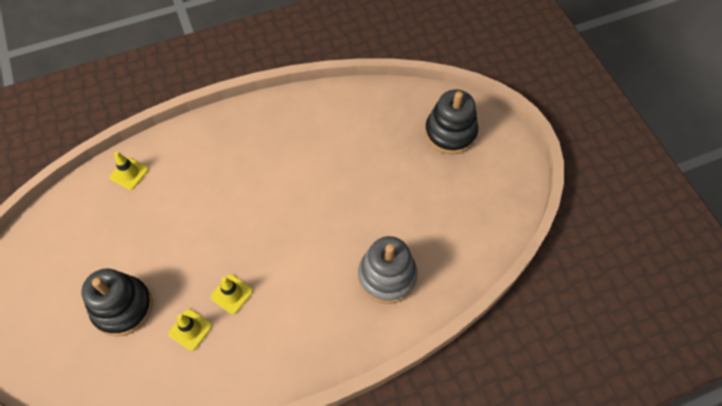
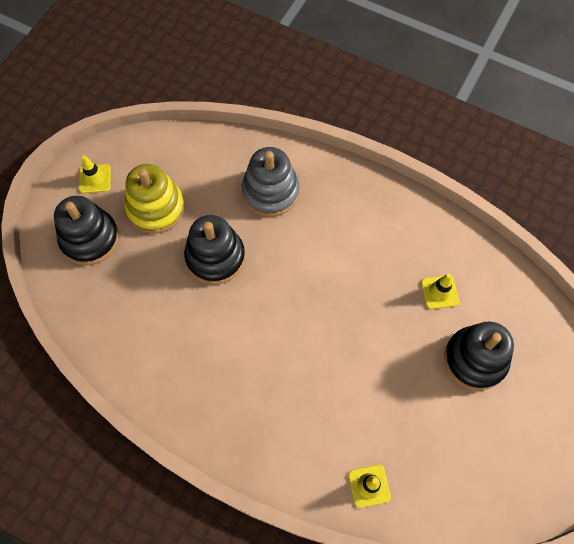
camera: 130 degrees left, 5 degrees up
yellow traffic cone [211,274,253,314] -> yellow traffic cone moved to [79,155,111,193]
none -> yellow stacking toy [125,164,184,234]
none -> black stacking toy [184,215,245,284]

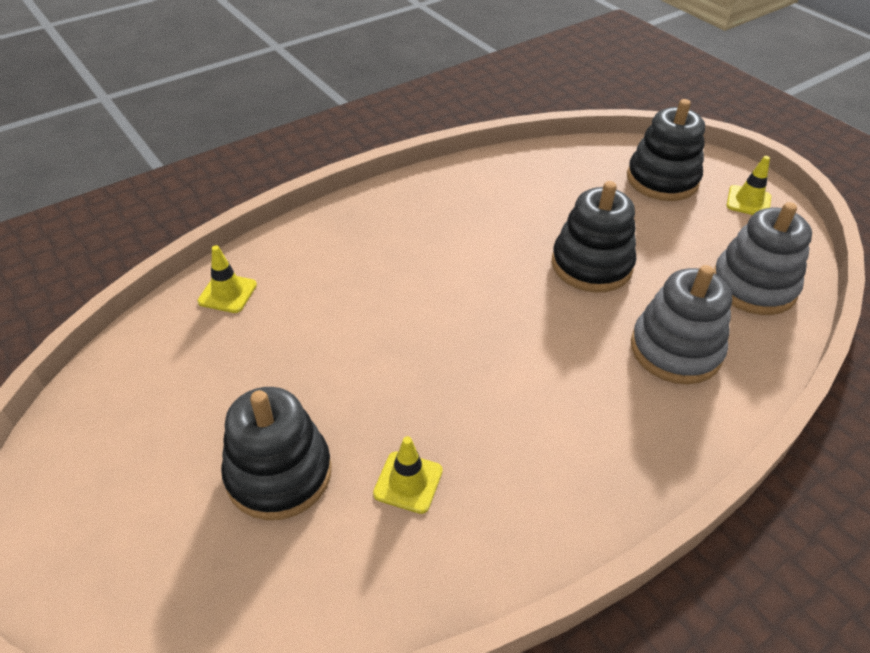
camera: 115 degrees right, 20 degrees down
yellow stacking toy [125,164,184,234] -> none
none -> grey stacking toy [714,202,812,315]

